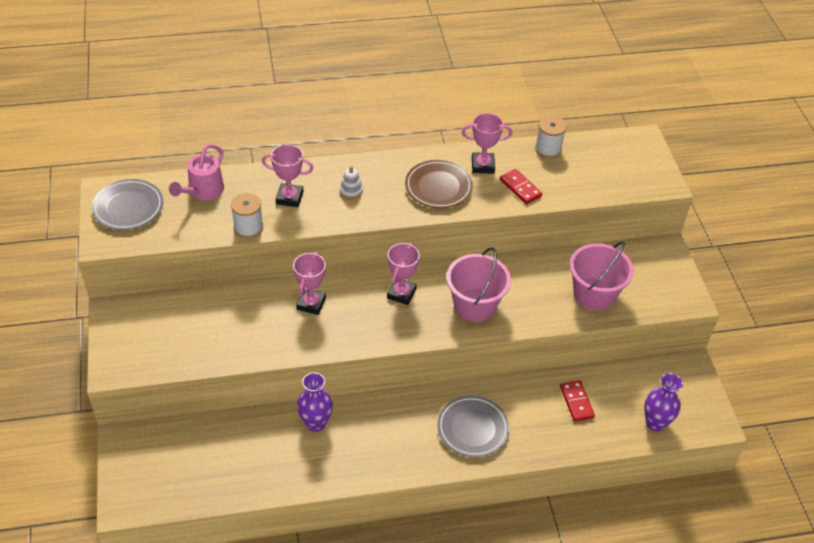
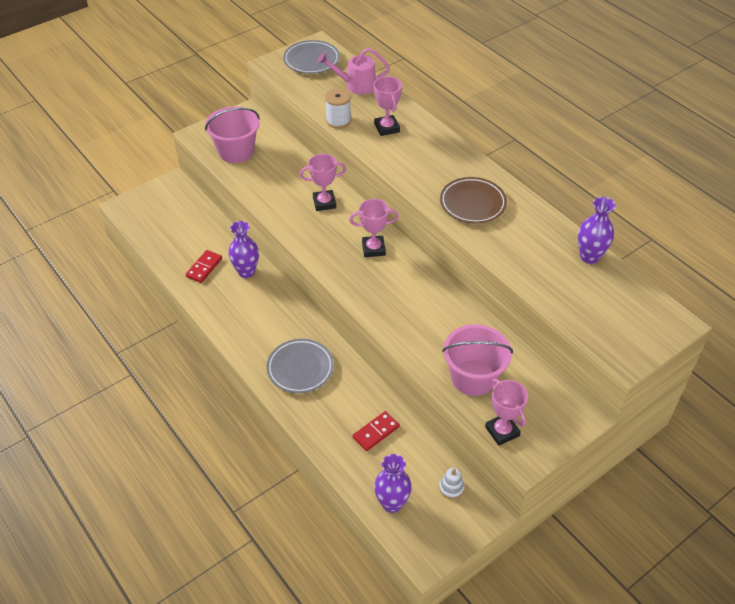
camera: 65 degrees right, 0 degrees up
white stacking toy [340,166,363,199] -> white stacking toy moved to [439,468,464,499]
pink bucket [446,247,511,322] -> pink bucket moved to [205,107,260,163]
pink trophy [462,113,512,174] -> pink trophy moved to [485,379,528,446]
red domino [500,169,542,204] -> red domino moved to [185,250,222,283]
white spool [535,116,566,158] -> purple vase [578,197,616,264]

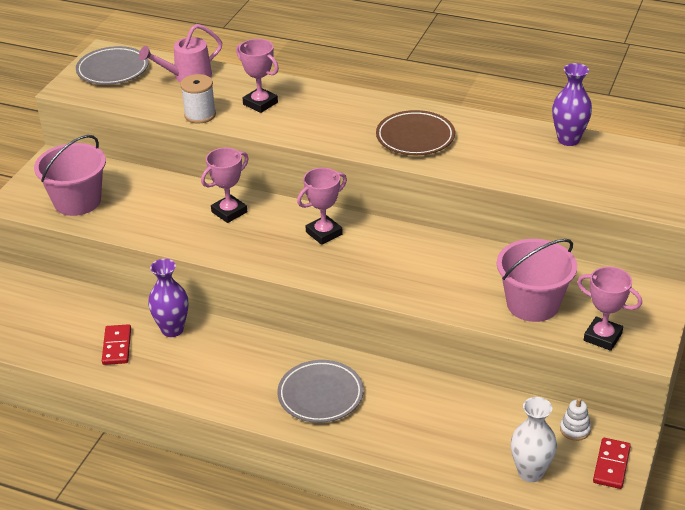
camera: 30 degrees left, 10 degrees down
red domino [353,411,400,451] -> red domino moved to [593,438,631,489]
purple vase [374,454,412,513] -> white vase [511,397,557,482]

